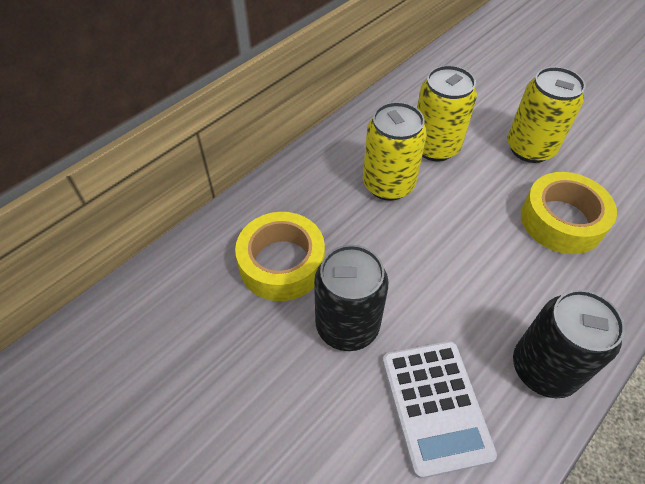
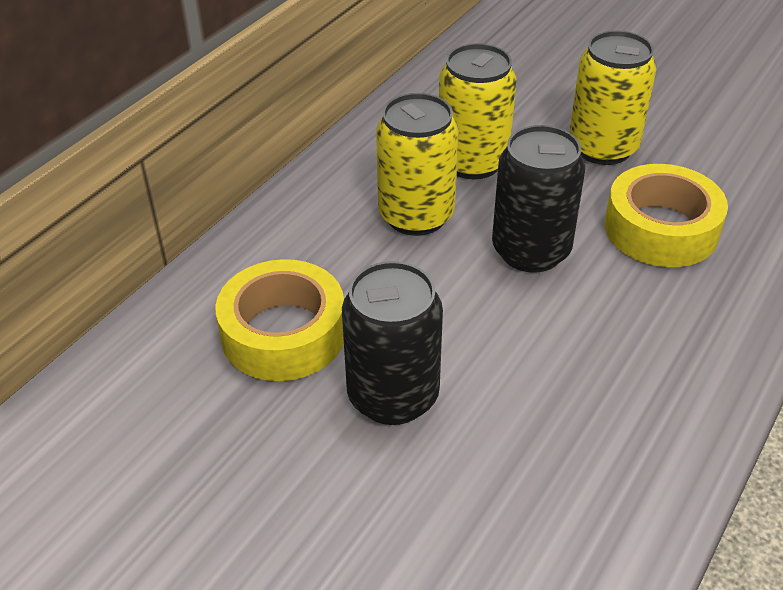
camera: 10 degrees left, 10 degrees down
white calculator [382,341,497,479] -> none
black can [513,290,625,398] -> black can moved to [492,125,585,273]

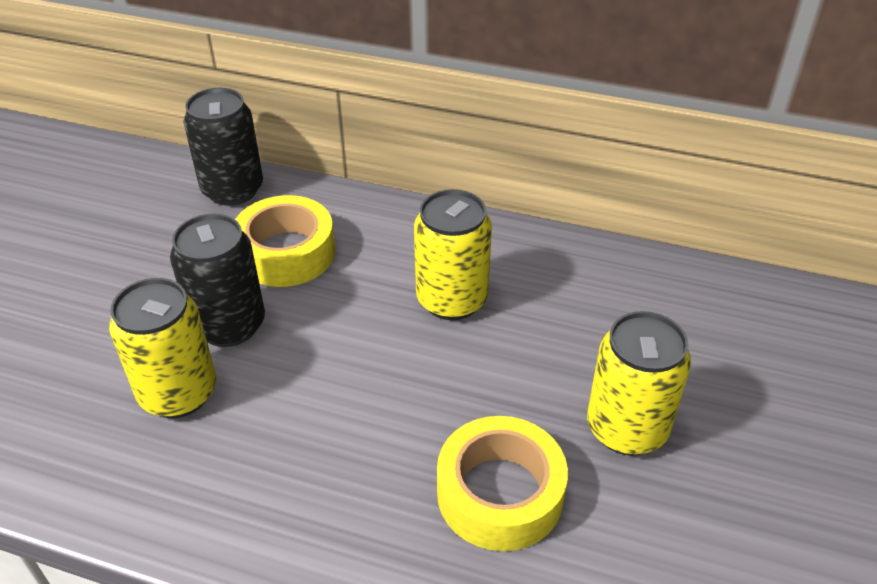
camera: 75 degrees right, 0 degrees up
yellow can [439,43,517,179] -> yellow can moved to [109,278,216,418]
black can [492,125,585,273] -> black can moved to [183,88,263,206]

